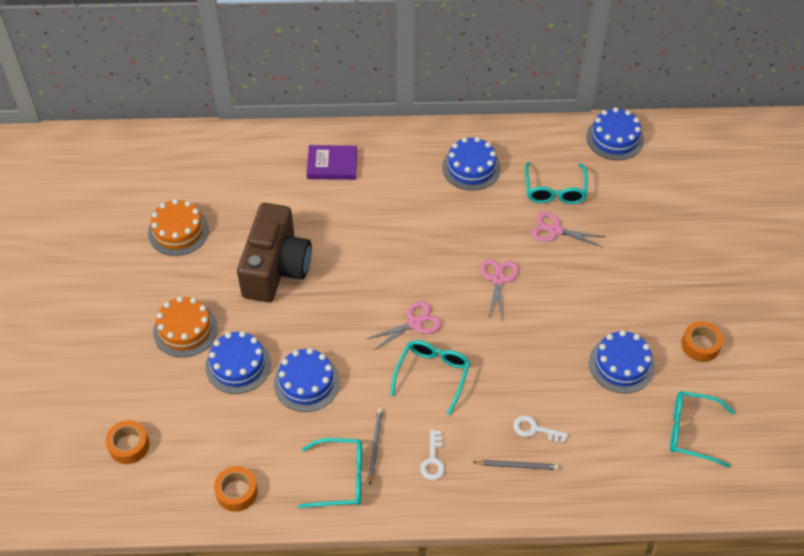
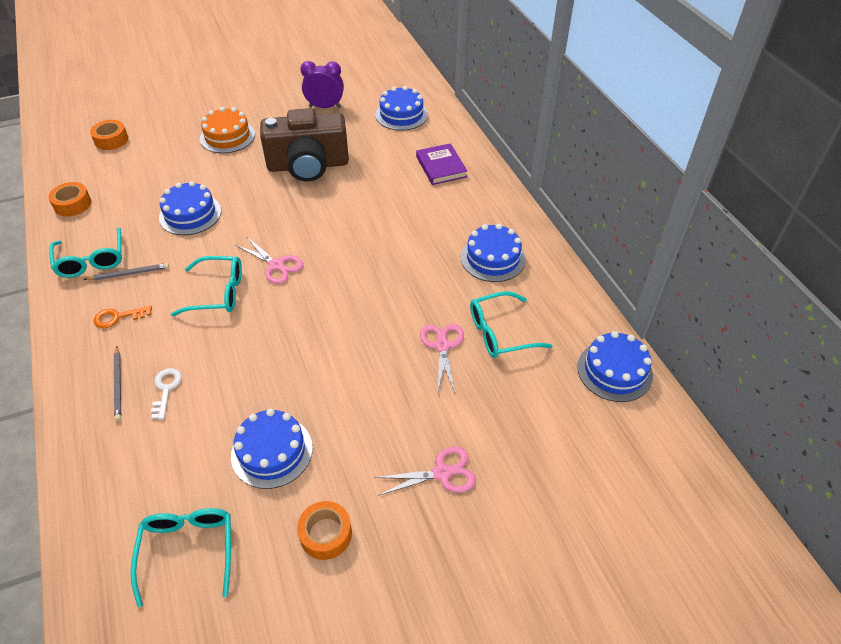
camera: 70 degrees right, 5 degrees down
orange cake [148,199,209,256] -> purple clock [301,61,344,108]
blue cake [205,331,271,394] -> blue cake moved to [375,86,428,131]
white key [420,430,445,480] -> orange key [94,305,152,328]
pink scissors [480,259,519,322] -> pink scissors moved to [374,446,476,496]

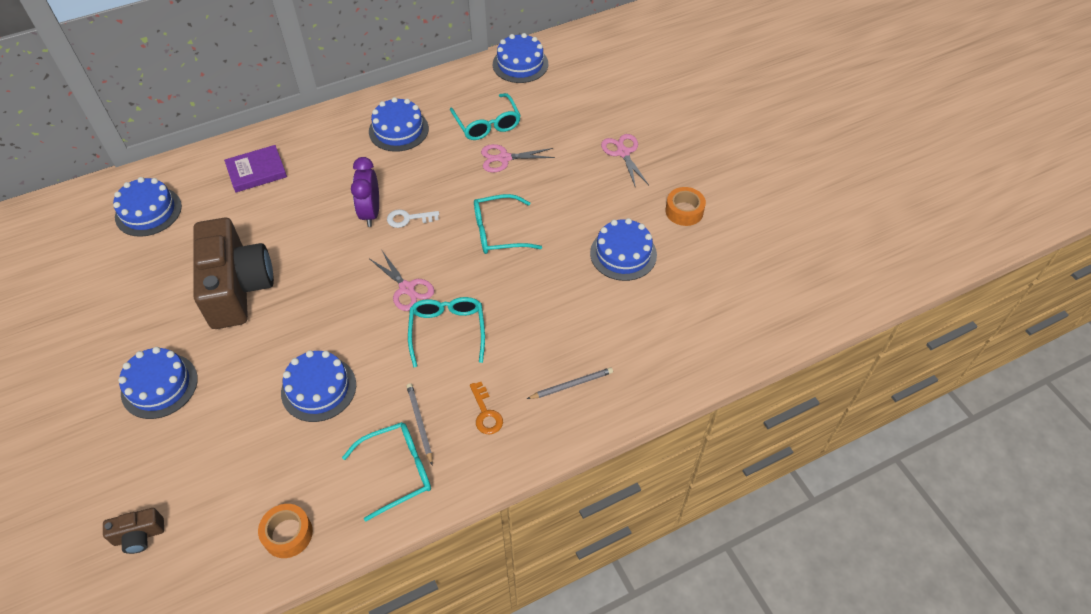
camera: 95 degrees left, 5 degrees up
orange tape [90,120,128,150] -> brown camera [103,508,164,554]
turquoise glasses [130,508,231,607] -> turquoise glasses moved to [474,194,542,254]
white key [151,368,182,420] -> white key moved to [387,209,439,228]
orange cake [200,107,255,153] -> blue cake [118,347,198,419]
pink scissors [235,237,303,284] -> pink scissors turned 105 degrees clockwise [370,251,434,311]
purple clock [301,61,344,108] -> purple clock moved to [351,157,379,227]

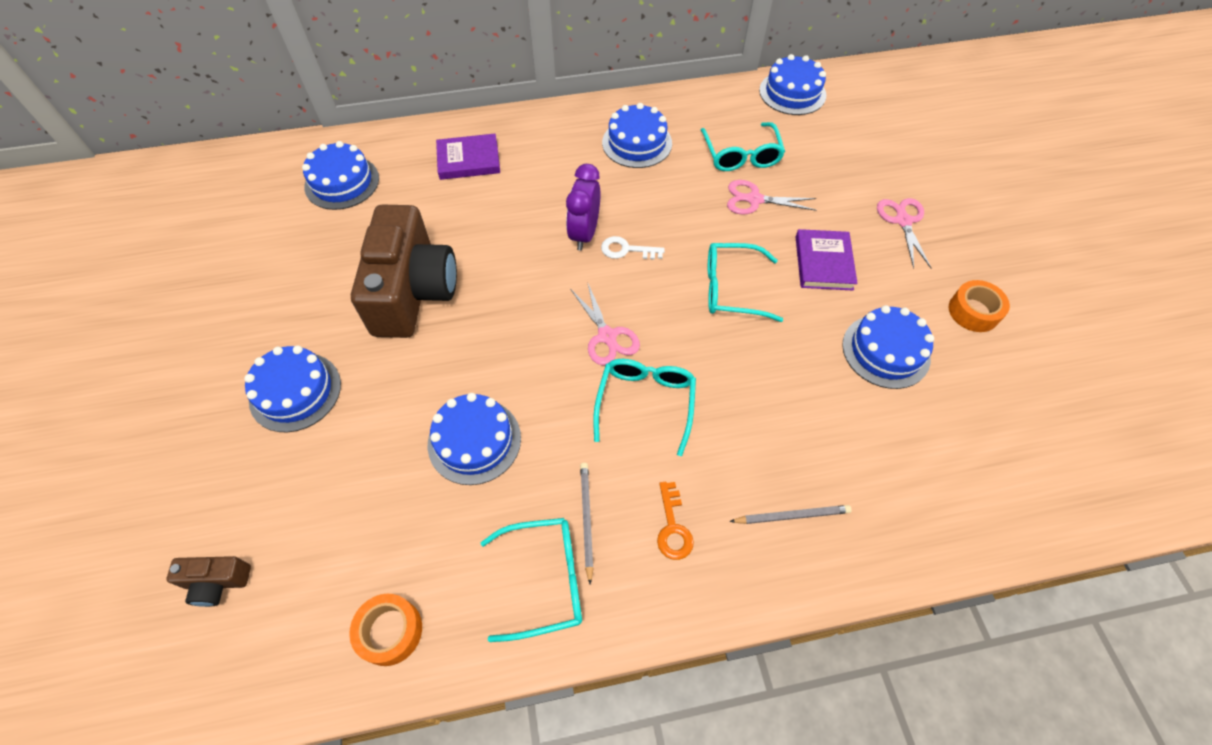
camera: 15 degrees right, 5 degrees up
none -> purple book [796,229,858,291]

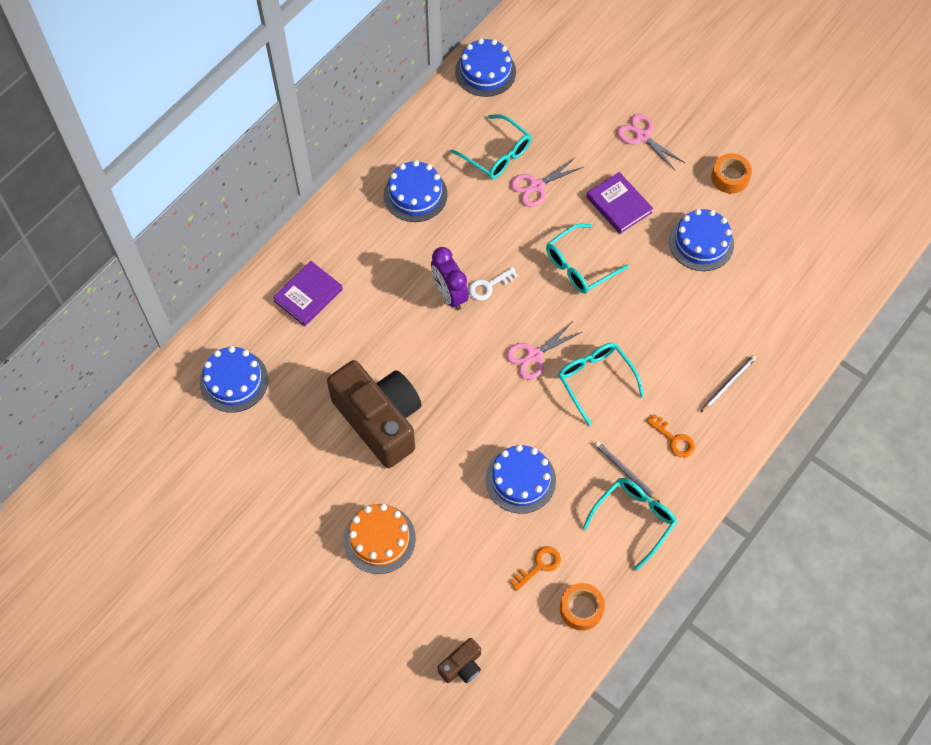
camera: 40 degrees left, 5 degrees up
blue cake [244,345,341,432] -> orange cake [344,504,416,574]
pink scissors [571,282,640,365] -> pink scissors turned 120 degrees clockwise [506,322,582,380]
none -> orange key [510,546,561,591]

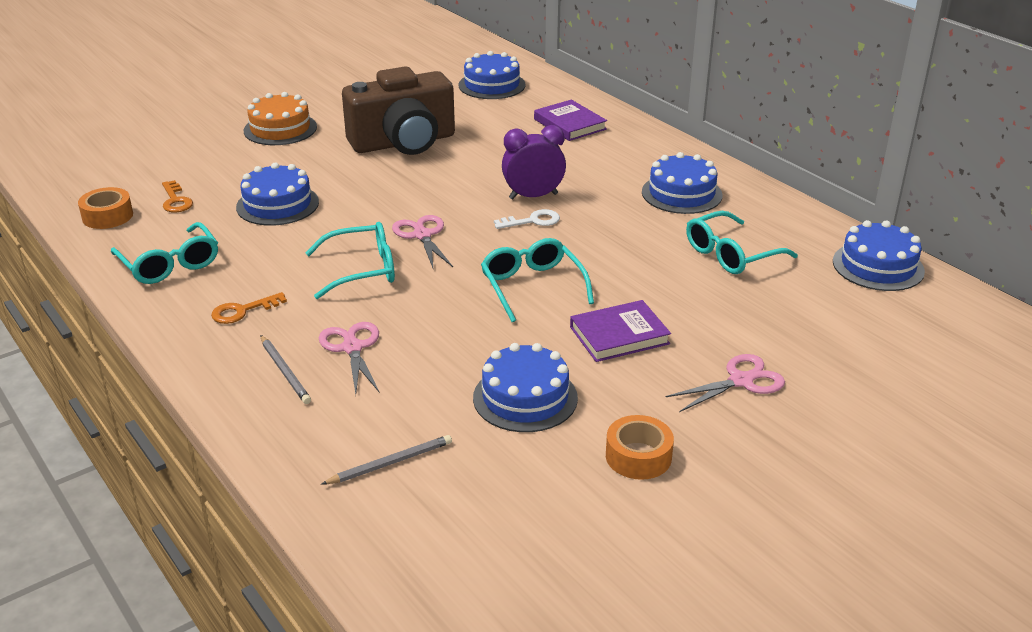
camera: 105 degrees right, 30 degrees down
brown camera [438,638,481,683] -> none
white key [469,267,518,301] -> white key turned 90 degrees clockwise [494,209,560,229]
pink scissors [510,157,583,207] -> pink scissors moved to [319,322,380,394]
grey pencil [595,441,660,502] -> grey pencil moved to [321,435,452,485]

